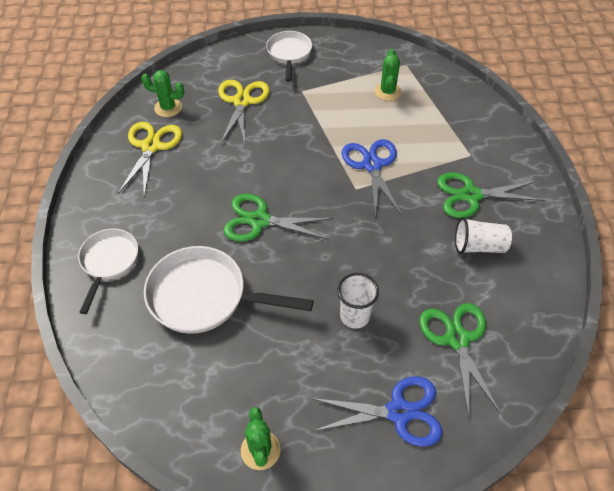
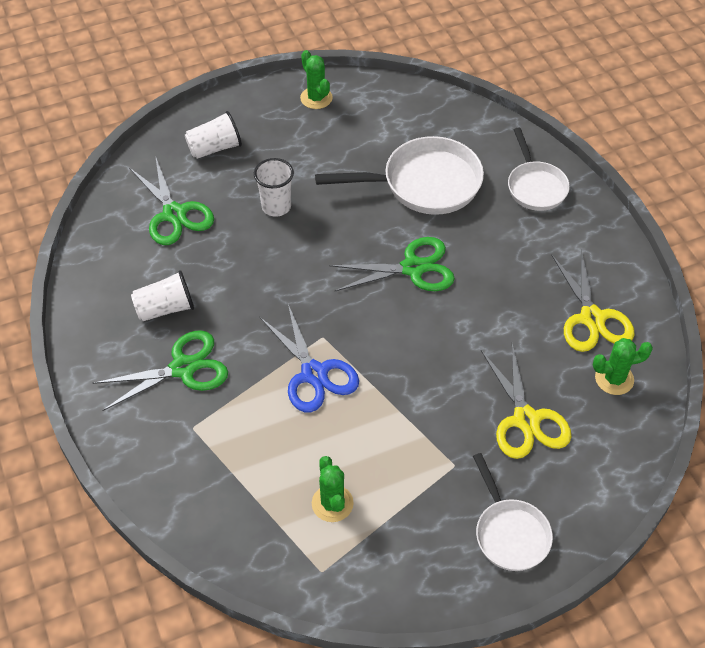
camera: 160 degrees right, 0 degrees up
blue scissors [311,376,442,447] -> white cup [185,111,242,159]

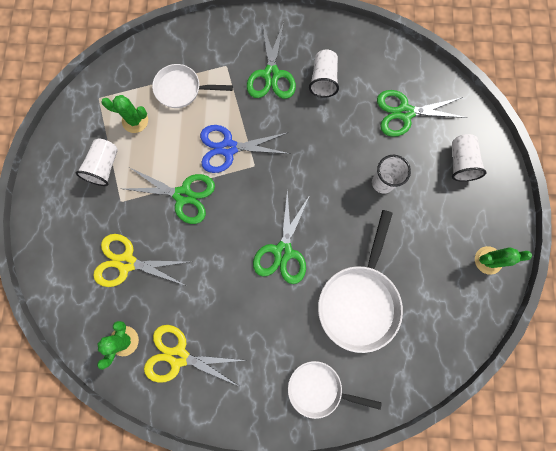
camera: 115 degrees right, 25 degrees up
white pan [473,453,553,571] -> white pan moved to [152,64,233,108]
none -> white cup [76,139,118,186]
none -> green scissors [124,167,215,224]

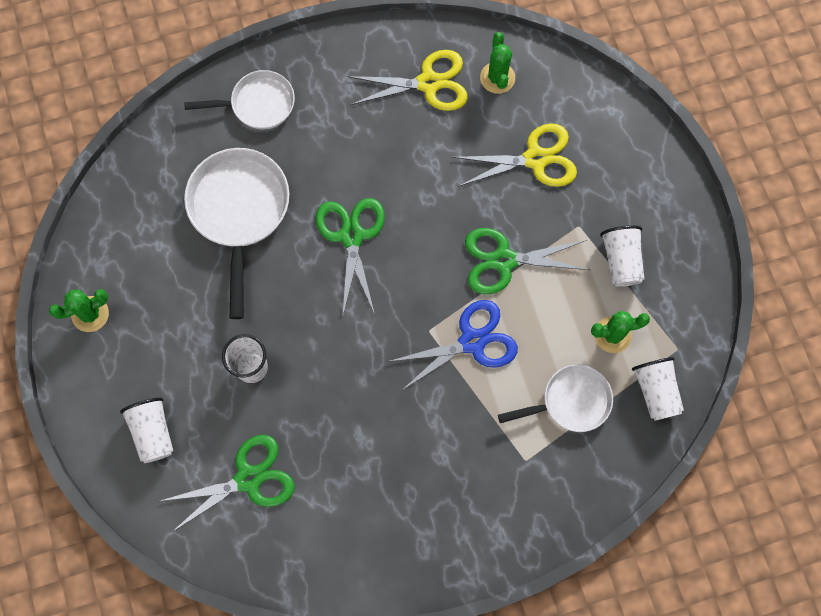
camera: 160 degrees right, 5 degrees down
green scissors [247,22,296,99] -> none
white cup [309,49,339,98] -> white cup moved to [632,357,684,421]

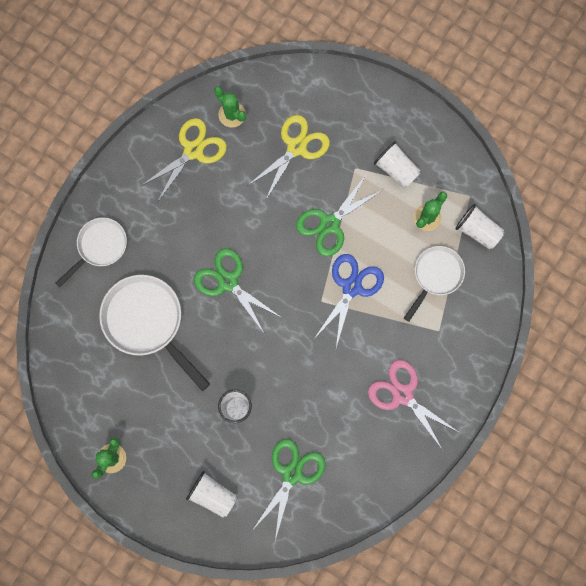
camera: 40 degrees left, 5 degrees up
none -> pink scissors [368,360,460,449]

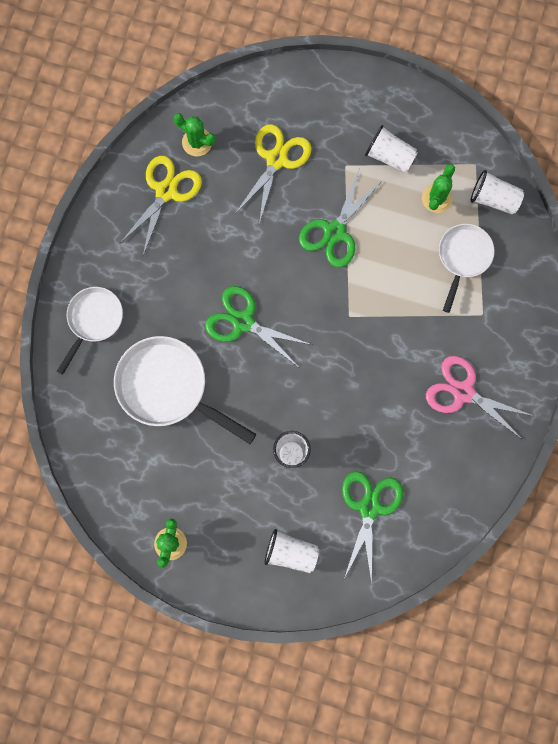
camera: 15 degrees left, 0 degrees up
blue scissors [313,254,384,348] -> none

